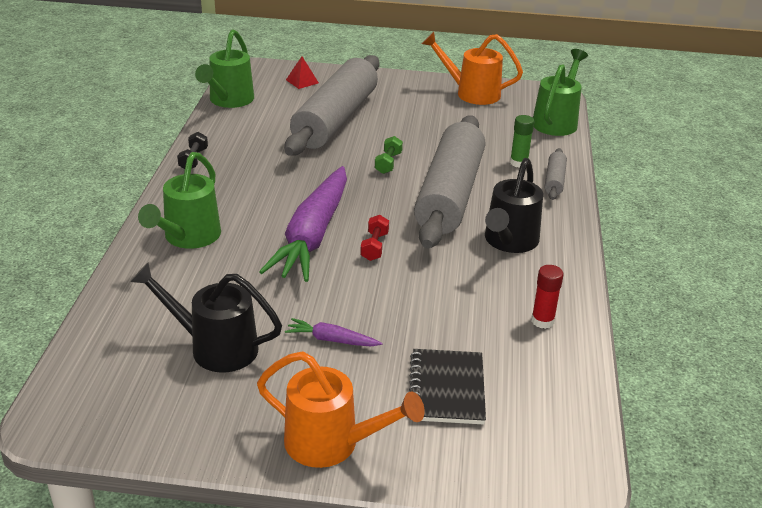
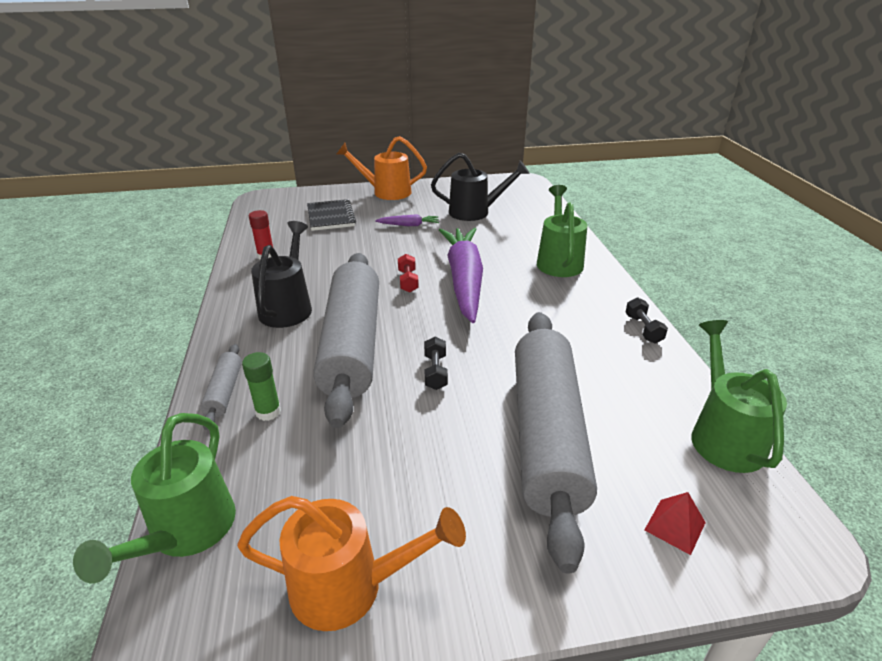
camera: 165 degrees right, 0 degrees up
green dumbbell [375,136,403,174] -> black dumbbell [424,337,448,390]

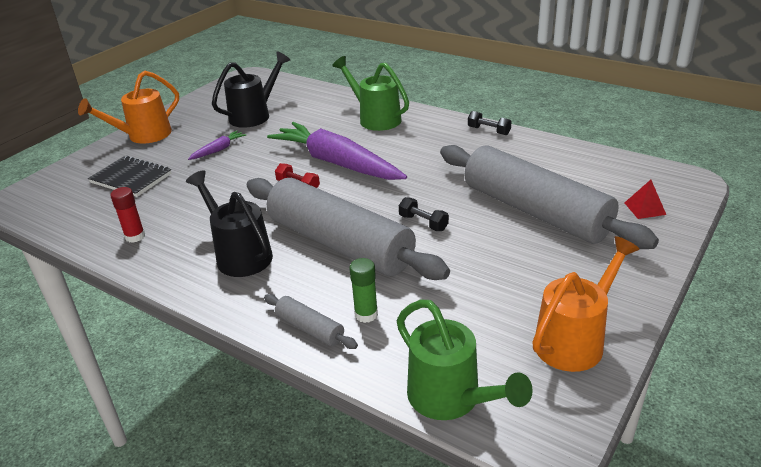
camera: 45 degrees left, 0 degrees up
green watering can [691,320,787,473] -> none

